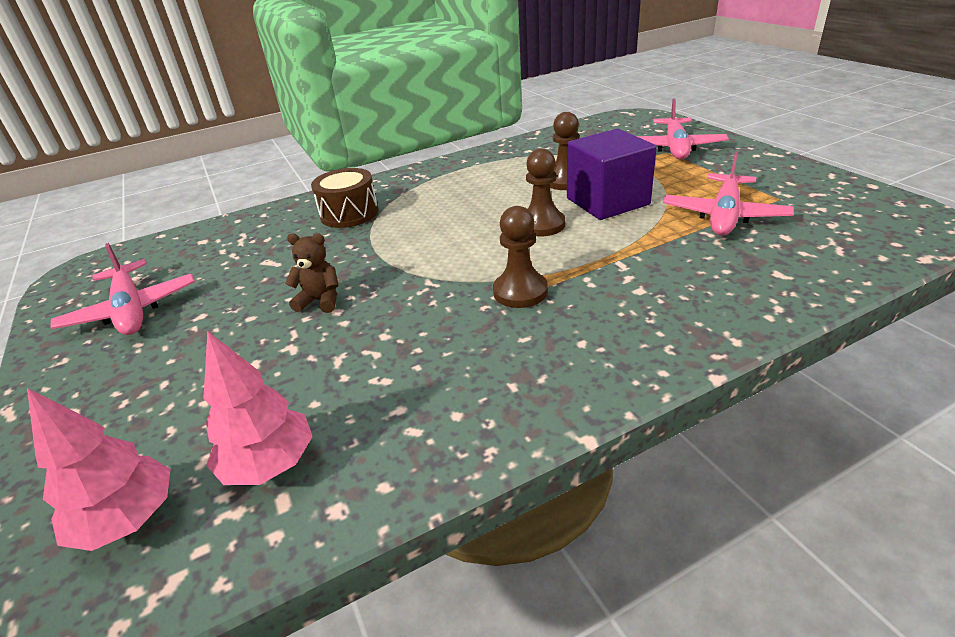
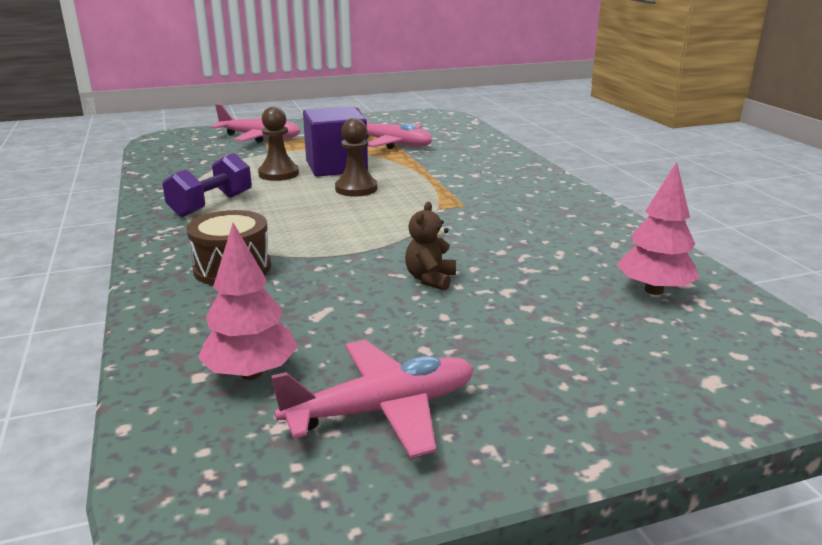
camera: 85 degrees left, 10 degrees down
pink tree [27,388,171,551] -> pink tree moved to [198,223,298,380]
brown pawn [493,206,548,308] -> none
none -> purple dumbbell [162,153,252,217]

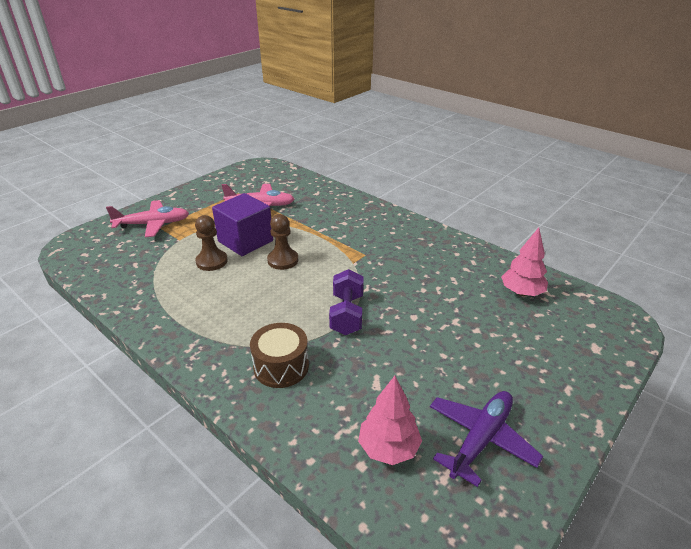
camera: 30 degrees left, 10 degrees up
purple dumbbell [162,153,252,217] -> purple dumbbell moved to [329,269,364,335]
pink plane [271,340,474,458] -> purple plane [430,391,543,487]
brown teddy bear [405,202,456,290] -> none

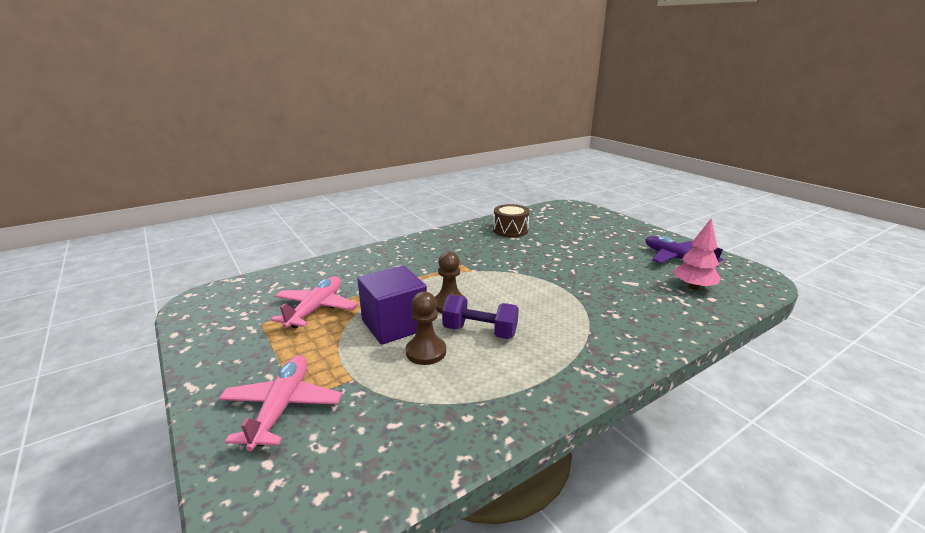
camera: 75 degrees left, 10 degrees down
brown drum [250,323,309,388] -> brown drum moved to [493,204,530,237]
purple dumbbell [329,269,364,335] -> purple dumbbell moved to [442,295,519,339]
pink tree [501,227,548,296] -> none

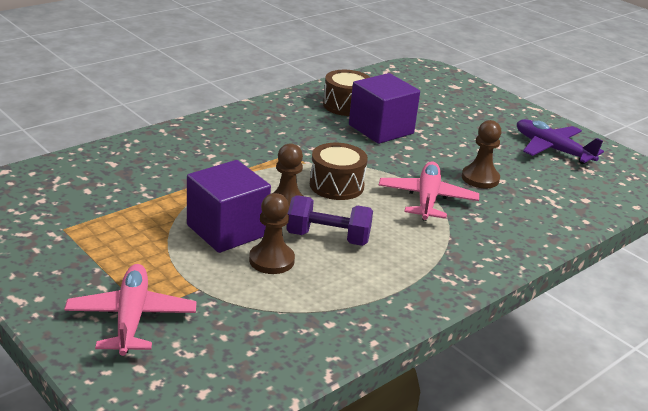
camera: 10 degrees left, 5 degrees up
pink plane [271,276,358,328] -> pink plane moved to [379,162,479,221]
pink tree [674,218,721,290] -> none
none -> brown drum [310,143,368,200]
none -> purple cube [349,73,420,144]
none -> brown pawn [462,120,502,189]

